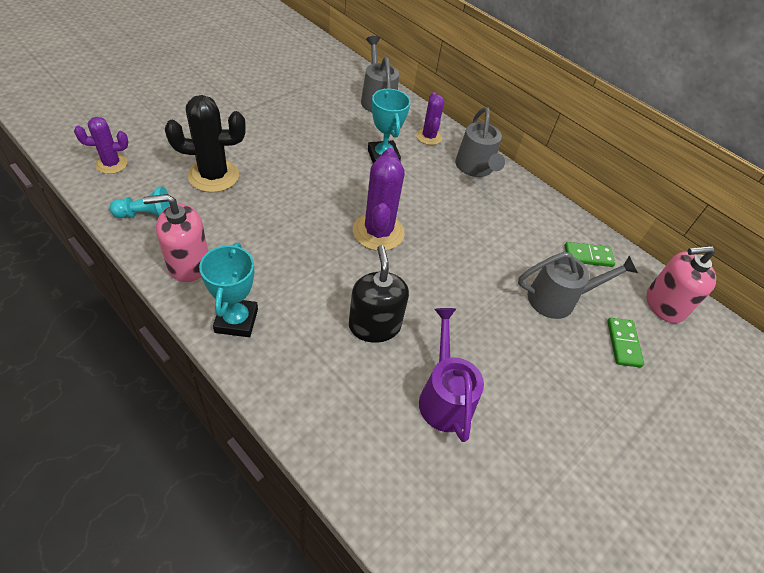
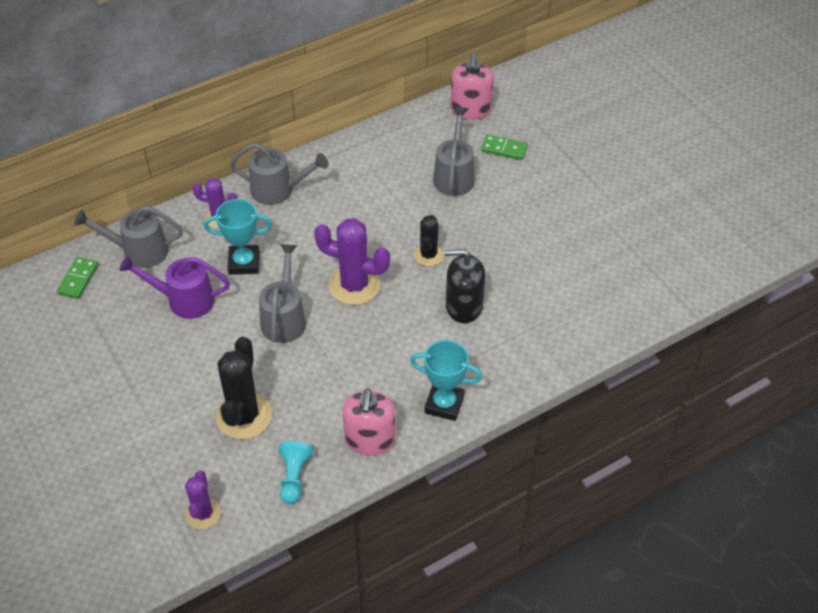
camera: 70 degrees left, 0 degrees up
purple watering can [419,308,484,442] -> purple watering can moved to [119,255,230,319]
green domino [565,242,615,267] -> green domino moved to [57,257,98,299]
none -> grey watering can [259,244,306,343]
none -> black cactus [414,215,444,266]

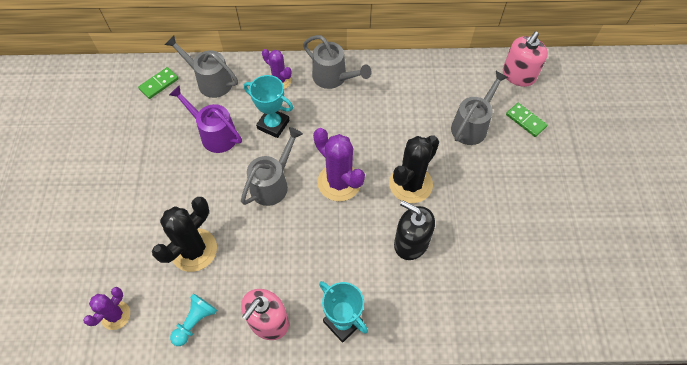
camera: 30 degrees right, 10 degrees up
black cactus [414,215,444,266] -> black cactus [389,135,439,203], size x1.67

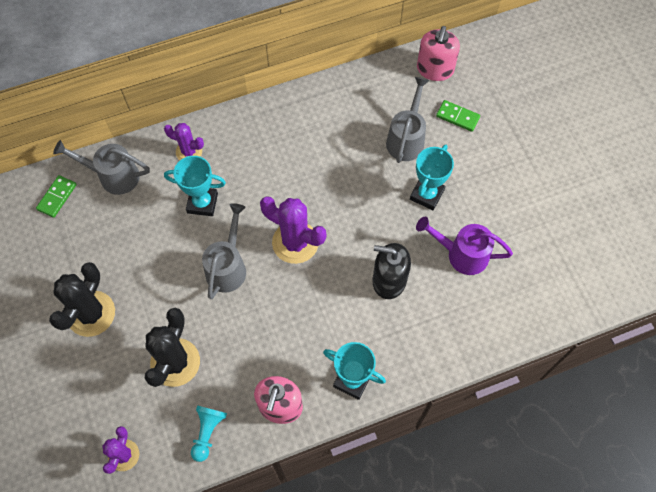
camera: 20 degrees left, 5 degrees up
purple watering can [169,85,242,153] -> purple watering can moved to [416,217,513,275]
grey watering can [303,35,372,89] -> none
black cactus [389,135,439,203] -> black cactus moved to [49,262,115,337]
none -> turquoise trophy [410,145,454,210]

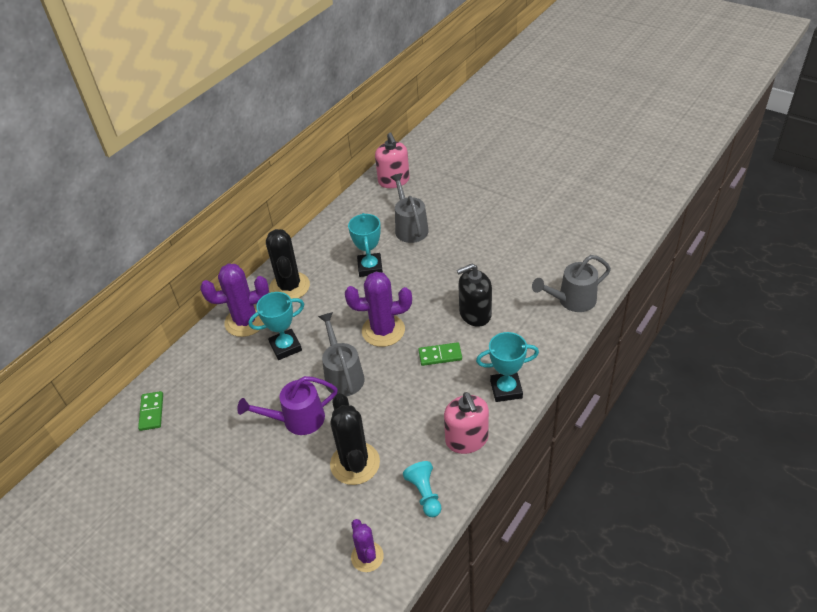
camera: 30 degrees left, 20 degrees down
black cactus [49,262,115,337] -> black cactus moved to [266,229,310,298]
grey watering can [53,140,150,195] -> grey watering can moved to [532,255,611,312]
purple cactus [164,123,204,160] -> purple cactus [200,264,269,337], size x1.67
turquoise trophy [410,145,454,210] -> turquoise trophy moved to [348,213,383,277]
purple watering can [416,217,513,275] -> purple watering can moved to [237,376,338,435]
green domino [436,100,480,132] -> green domino moved to [418,342,462,366]

